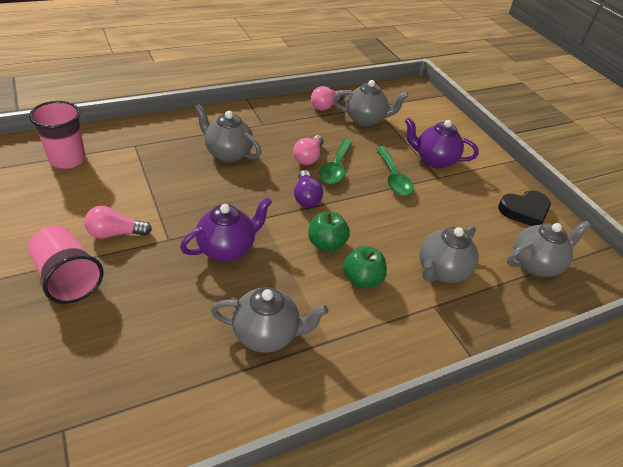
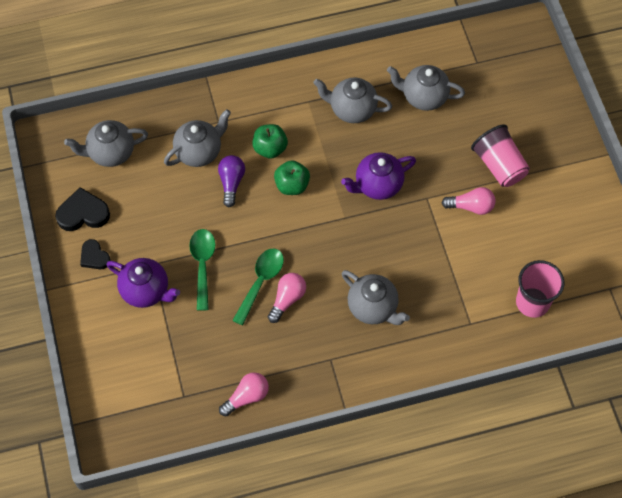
camera: 165 degrees left, 20 degrees up
purple light bulb [294,170,323,207] -> purple light bulb moved to [218,155,245,207]
grey teapot [333,80,408,127] -> grey teapot moved to [387,65,465,111]
none -> black heart [80,239,111,269]

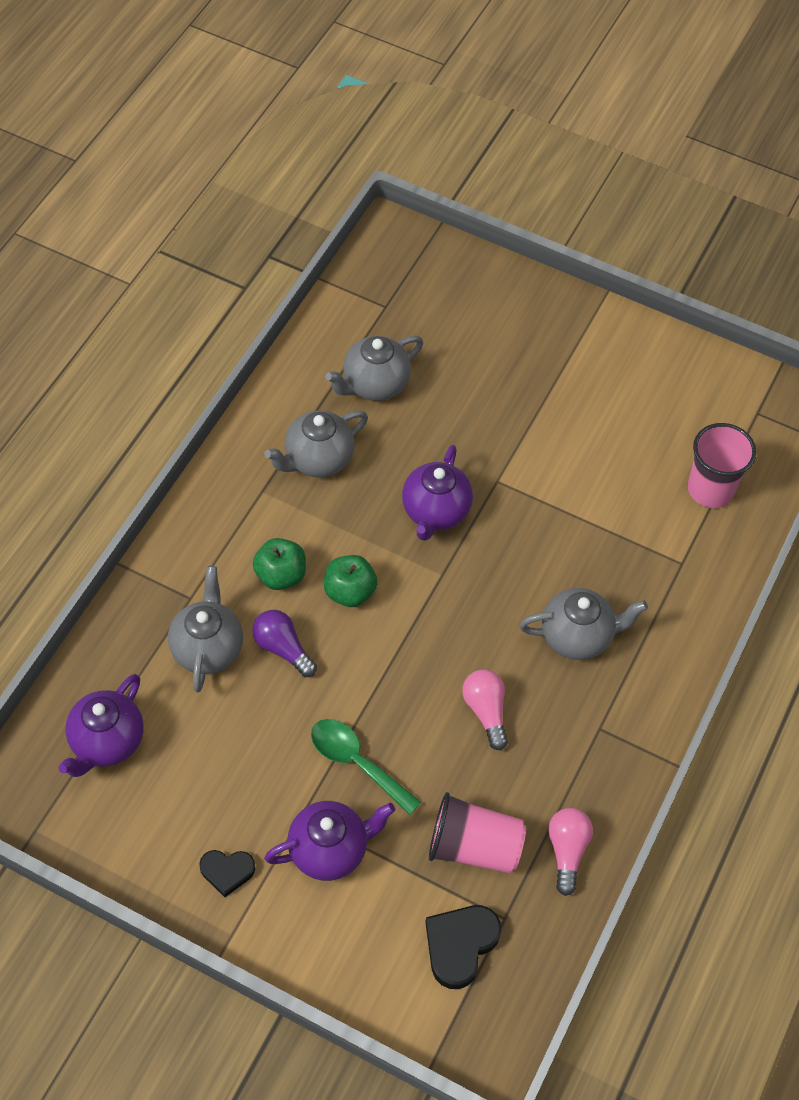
camera: 50 degrees left, 5 degrees down
black heart [55,187,110,231] -> black heart moved to [425,905,501,989]
grey teapot [64,120,148,167] -> purple teapot [59,674,144,777]
green spoon [232,248,284,325] -> none
pink light bulb [442,187,496,215] -> none
pink cup [471,124,530,187] -> pink cup moved to [429,792,526,873]

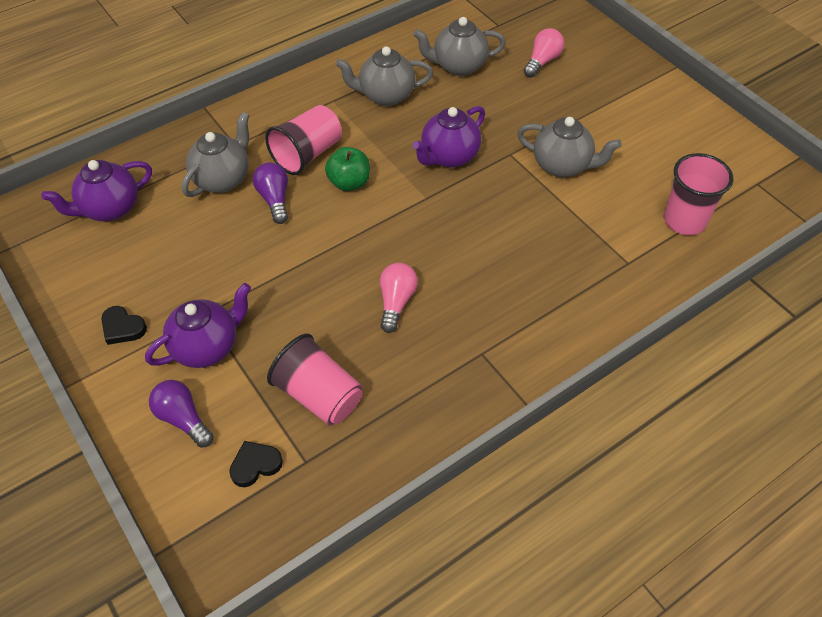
camera: 30 degrees right, 5 degrees down
green apple [253,538,306,590] -> pink cup [265,105,342,175]
purple teapot [264,801,395,881] -> purple teapot turned 45 degrees counterclockwise [145,283,251,368]
green spoon [311,719,421,815] -> none
black heart [425,905,501,989] -> black heart [229,441,283,487], size x0.64
grey teapot [519,588,648,660] -> grey teapot moved to [517,117,622,177]
pink light bulb [548,808,593,896] -> pink light bulb moved to [524,28,565,78]
none -> purple light bulb [149,380,214,448]

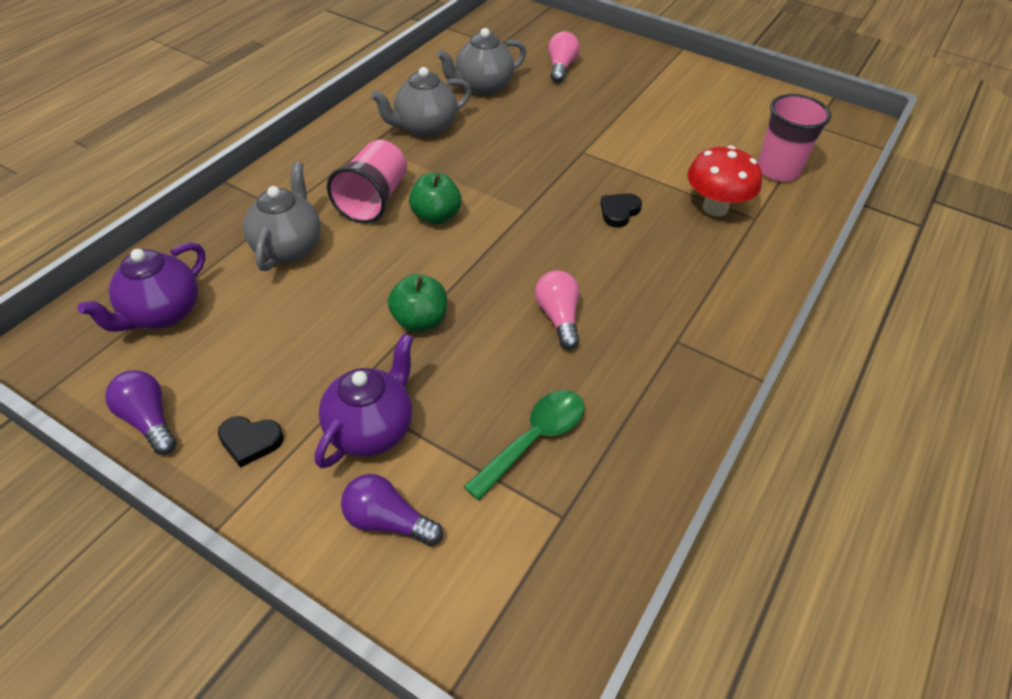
camera: 25 degrees left, 5 degrees down
black heart [229,441,283,487] -> black heart moved to [601,193,642,228]
purple light bulb [253,162,288,224] -> purple light bulb moved to [105,370,177,455]
pink cup [267,333,362,426] -> green spoon [463,390,584,500]
purple teapot [412,106,485,168] -> none
grey teapot [517,117,622,177] -> none
none -> green apple [388,274,447,332]
none -> red mushroom [687,146,762,216]

